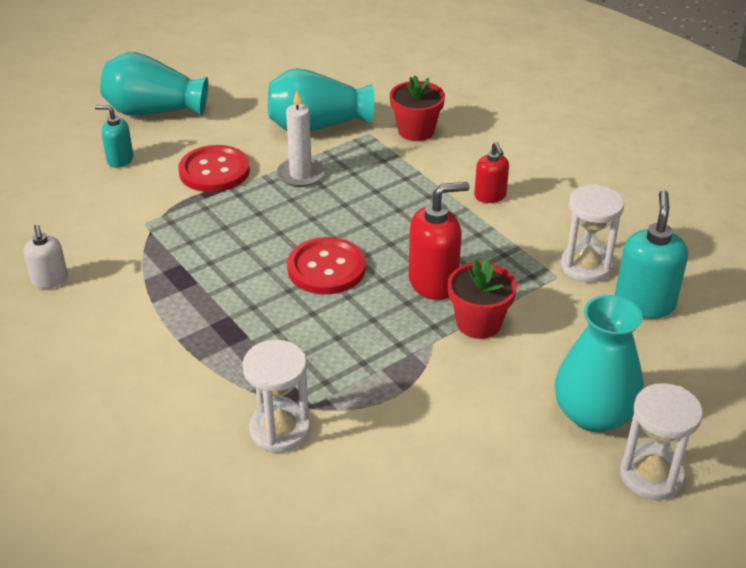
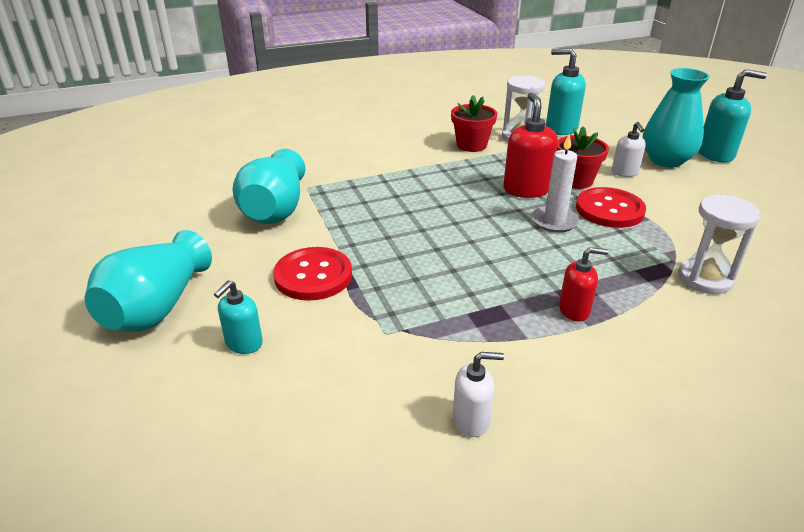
camera: 75 degrees left, 5 degrees down
white candle [277,90,325,187] -> white candle moved to [532,134,579,233]
red button [287,237,366,294] -> red button moved to [576,187,646,228]
red flower pot [390,76,445,141] -> red flower pot moved to [451,95,497,152]
red soap dispenser [474,142,509,203] -> red soap dispenser moved to [559,247,608,321]
white hourglass [620,383,703,500] -> turquoise soap dispenser [698,69,767,163]
none -> white soap dispenser [612,122,646,177]

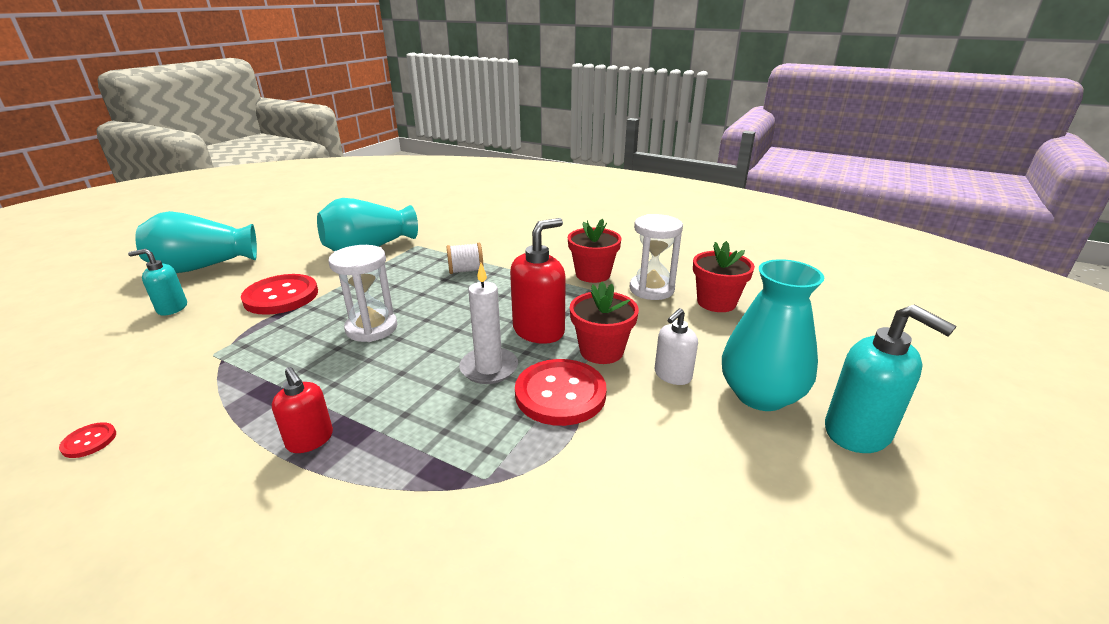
camera: 50 degrees right, 5 degrees down
white soap dispenser [453,352,504,437] -> red button [59,422,116,458]
turquoise soap dispenser [546,48,586,135] -> red flower pot [693,241,755,312]
white hourglass [678,194,761,294] -> white hourglass moved to [329,245,397,342]
none -> white spool [446,243,484,274]

